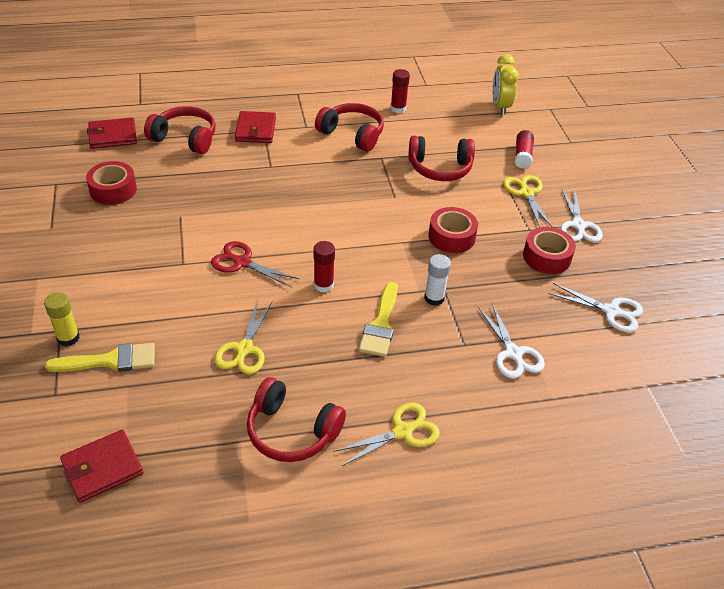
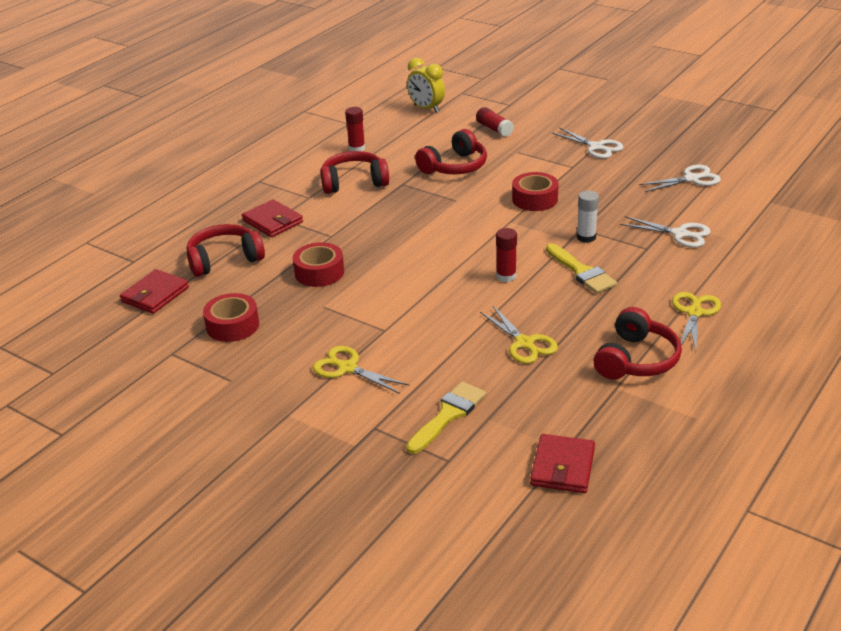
camera: 40 degrees left, 10 degrees down
yellow glue stick [44,292,79,347] -> none
red scissors [211,241,299,288] -> none
red headphones [247,377,346,462] -> red headphones turned 45 degrees counterclockwise [594,307,682,380]
yellow scissors [503,175,552,227] -> yellow scissors moved to [313,346,410,394]
red tape [523,227,576,274] -> red tape moved to [293,242,344,287]

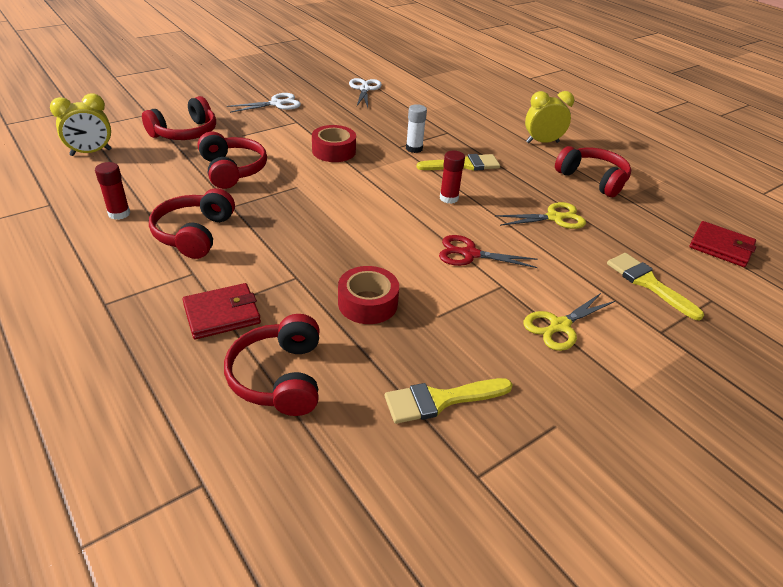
camera: 75 degrees left, 5 degrees up
red wallet [120,269,189,314] -> none
red tape [203,293,259,342] -> yellow brush [384,378,513,424]
red glue stick [476,107,514,137] -> red headphones [142,96,216,140]
white scissors [620,216,711,248] -> none
yellow scissors [672,292,721,352] -> yellow clock [525,91,574,143]
none -> red scissors [439,235,538,268]

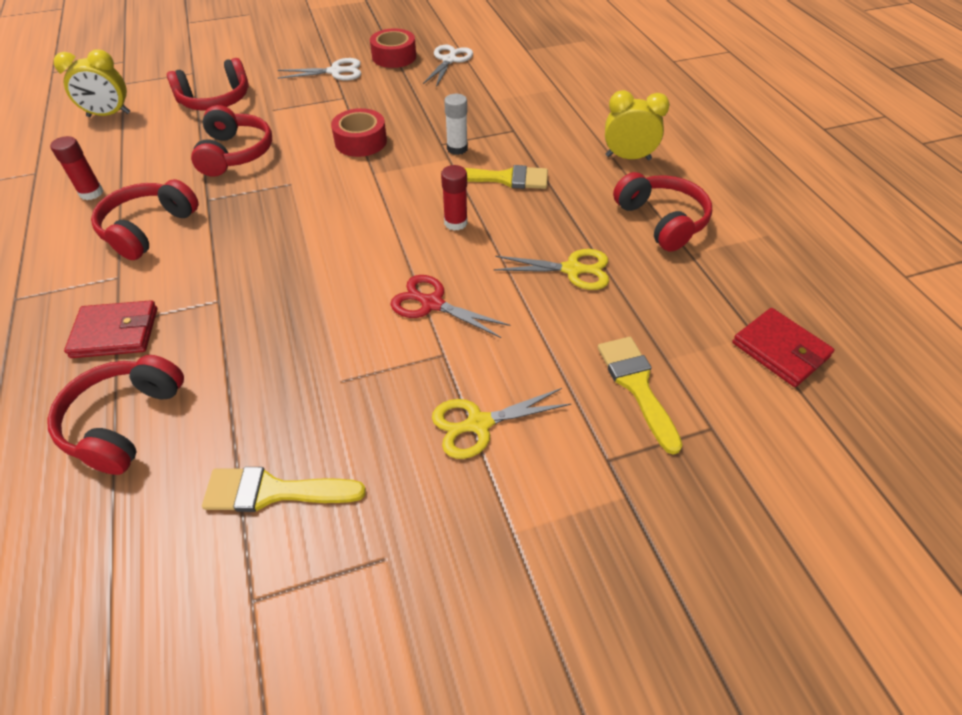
camera: 20 degrees right, 10 degrees up
red tape [338,266,399,324] -> red tape moved to [370,28,416,68]

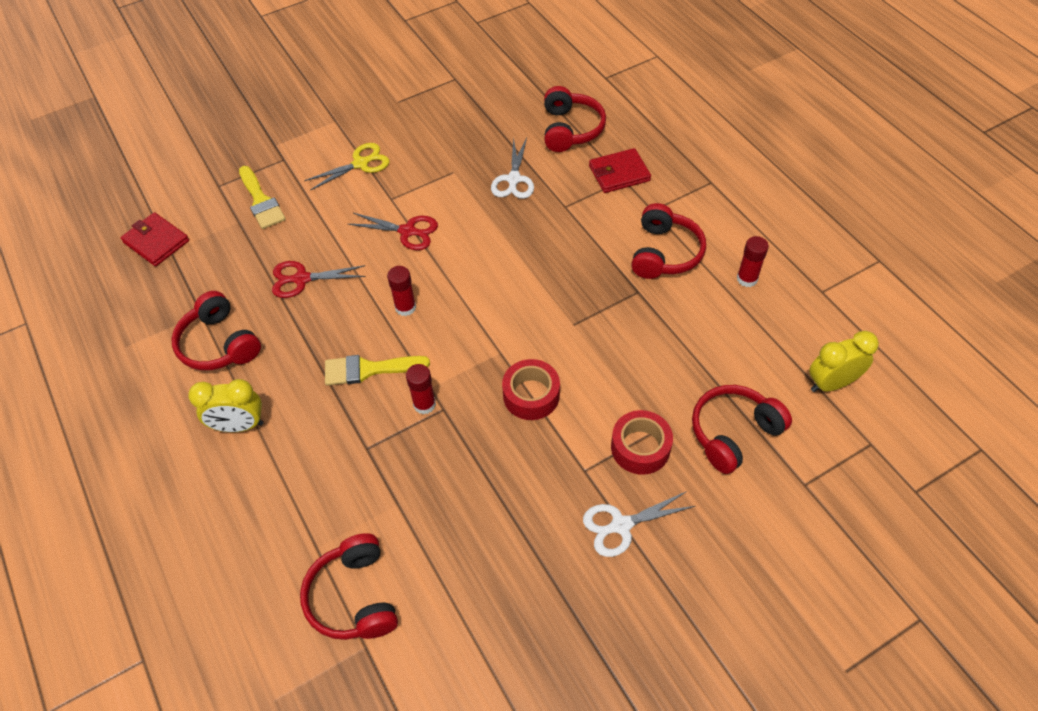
camera: 170 degrees right, 5 degrees up
red headphones [191,105,272,177] -> red headphones moved to [300,533,398,640]
yellow brush [202,467,366,512] -> none
red tape [370,28,416,68] -> red tape moved to [611,410,673,475]
white scissors [423,45,473,87] -> white scissors moved to [491,137,534,199]
white glue stick [444,94,468,155] -> red glue stick [406,364,436,414]
yellow scissors [494,249,609,290] -> red scissors [272,261,366,298]

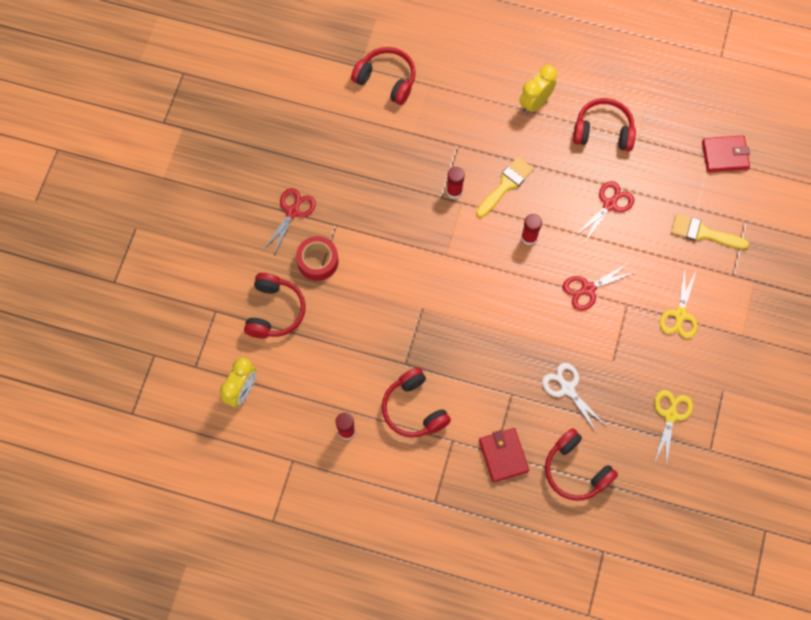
camera: 135 degrees right, 15 degrees up
red tape [502,359,560,420] -> none
white scissors [583,491,695,557] -> red scissors [263,188,316,255]
red wallet [589,148,651,193] -> red wallet turned 45 degrees counterclockwise [479,428,529,483]
none -> yellow scissors [654,390,693,467]

